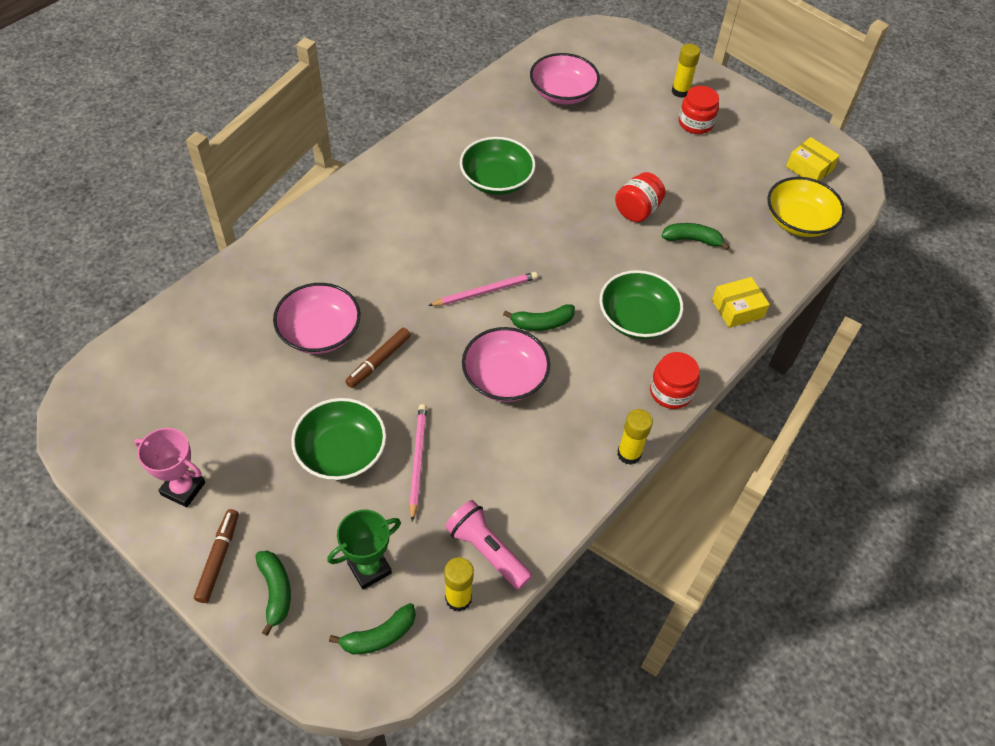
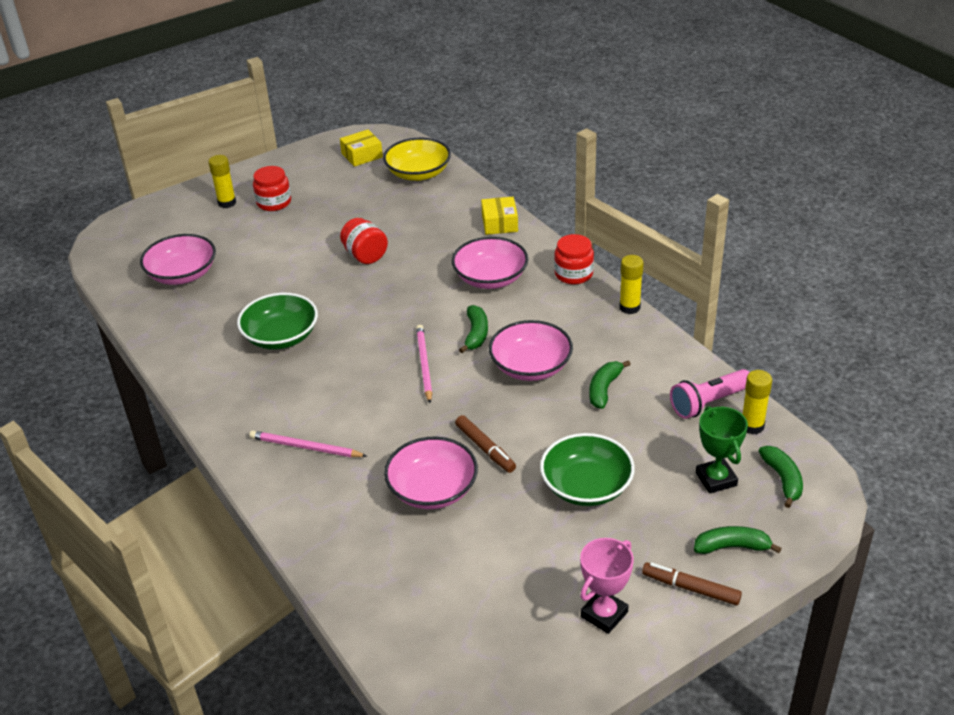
camera: 70 degrees left, 15 degrees down
pink pencil [409,404,427,522] -> pink pencil moved to [249,431,367,457]
green bowl [599,270,683,339] -> pink bowl [452,237,528,289]
green banana [662,223,730,250] -> green banana moved to [589,360,631,409]

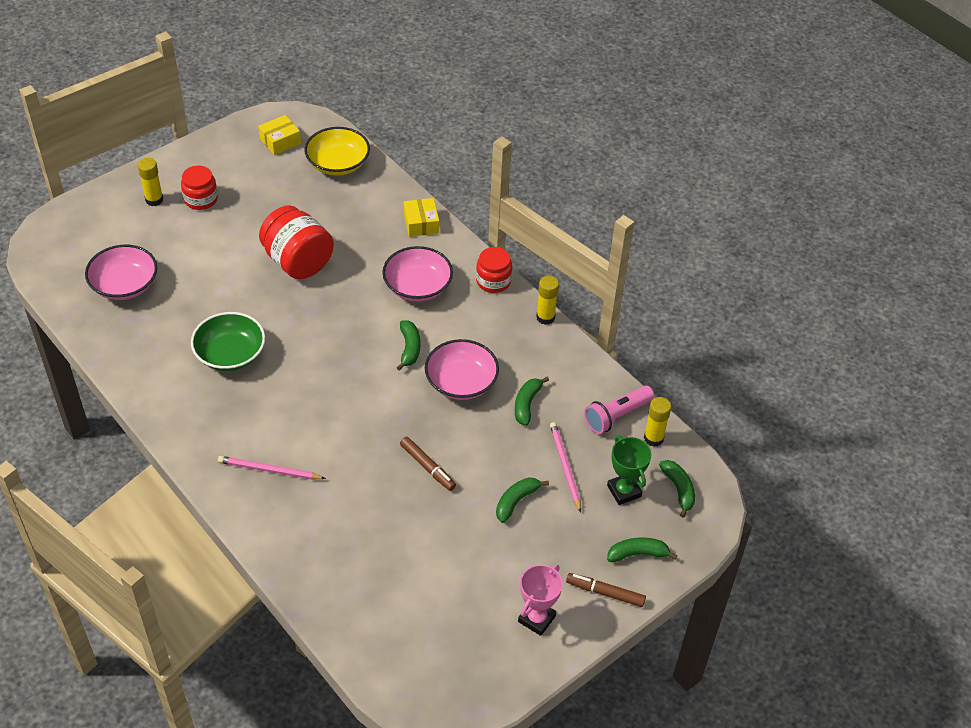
camera: 10 degrees left, 10 degrees up
red jar [340,218,388,264] -> red jar [259,205,334,279], size x1.63
pink bowl [384,437,478,509] -> none
pink pencil [416,325,432,403] -> pink pencil moved to [550,422,581,512]
green bowl [540,433,635,506] -> green banana [496,477,549,523]

